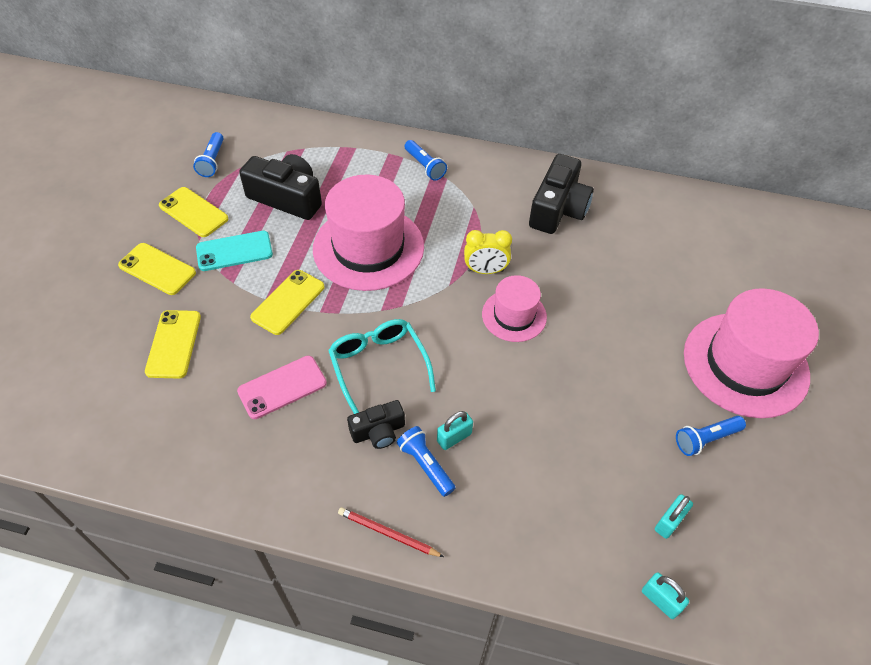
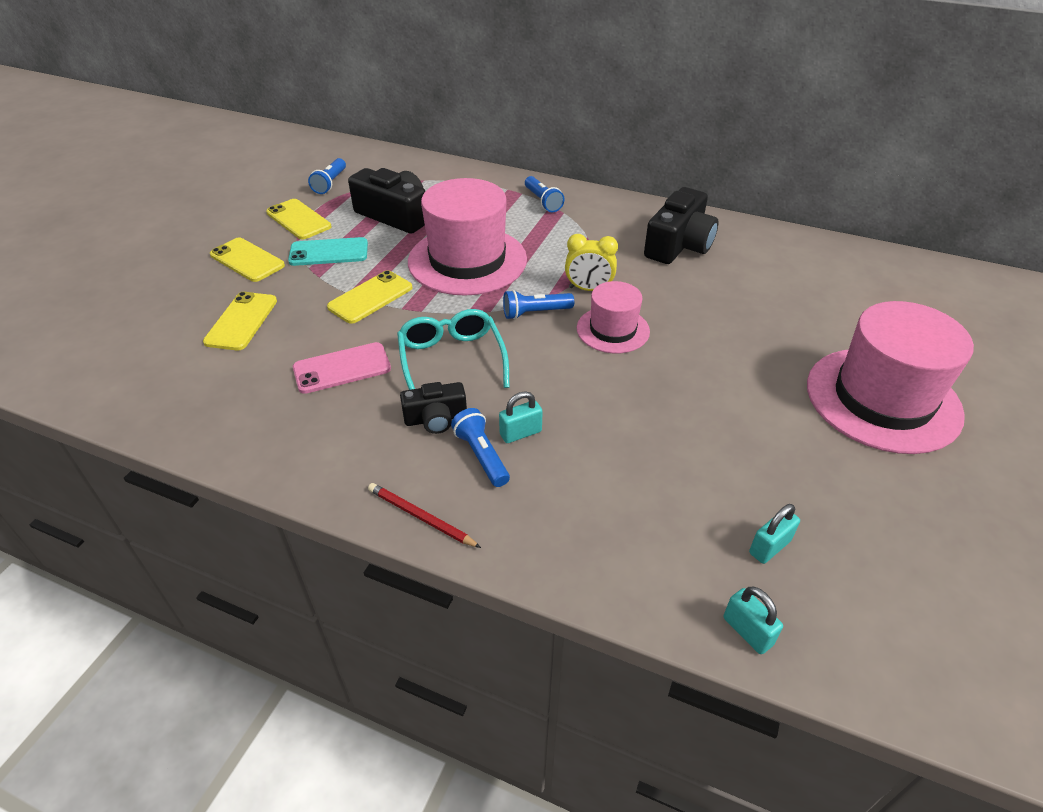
camera: 10 degrees right, 10 degrees down
blue flashlight [676,416,746,456] -> blue flashlight moved to [503,290,574,319]

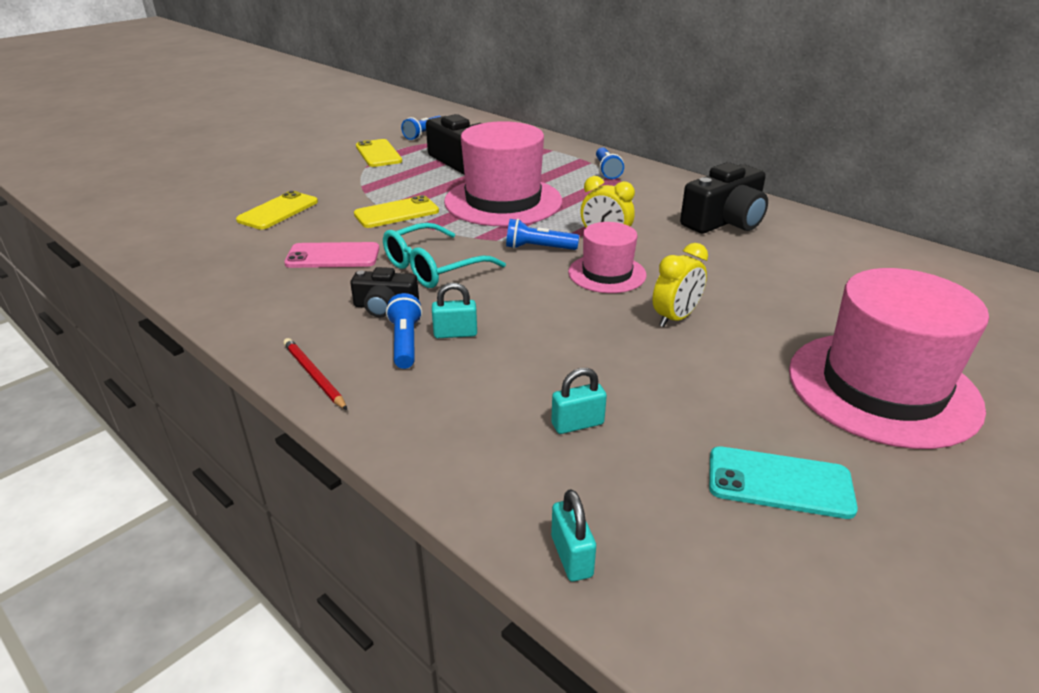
camera: 20 degrees right, 10 degrees down
yellow phone [210,237,285,282] -> none
turquoise phone [288,237,368,266] -> turquoise phone moved to [709,446,858,519]
turquoise glasses [397,309,510,390] -> turquoise glasses turned 135 degrees counterclockwise [383,222,506,288]
turquoise padlock [749,504,800,564] -> turquoise padlock moved to [551,368,607,434]
none -> yellow clock [652,243,708,327]

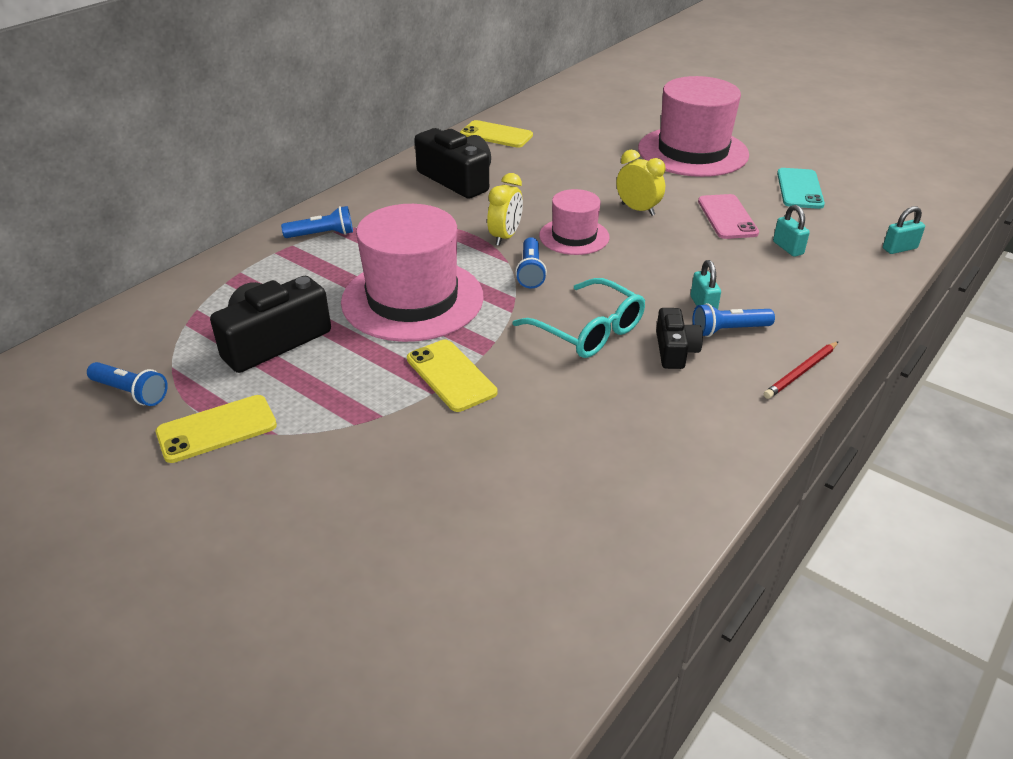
camera: 95 degrees left, 5 degrees up
yellow phone [236,191,318,230] -> yellow phone moved to [460,120,533,148]
pink phone [284,242,379,268] -> pink phone moved to [698,194,759,239]

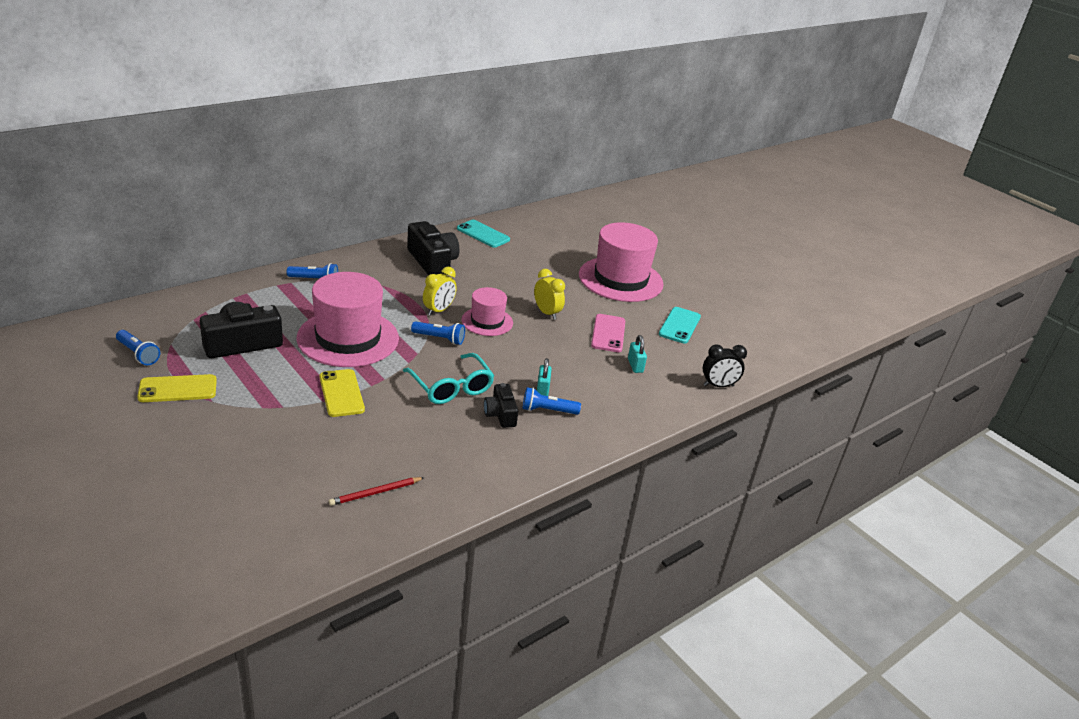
camera: 10 degrees right, 5 degrees down
yellow phone [460,120,533,148] -> turquoise phone [457,220,510,248]
blue flashlight [515,237,547,288] -> blue flashlight turned 90 degrees counterclockwise [411,321,465,345]
black camera [656,308,703,369] -> black camera turned 150 degrees clockwise [484,383,518,428]
red pencil [764,341,839,399] -> red pencil moved to [329,477,425,506]
turquoise padlock [883,206,925,254] -> black clock [703,344,747,387]

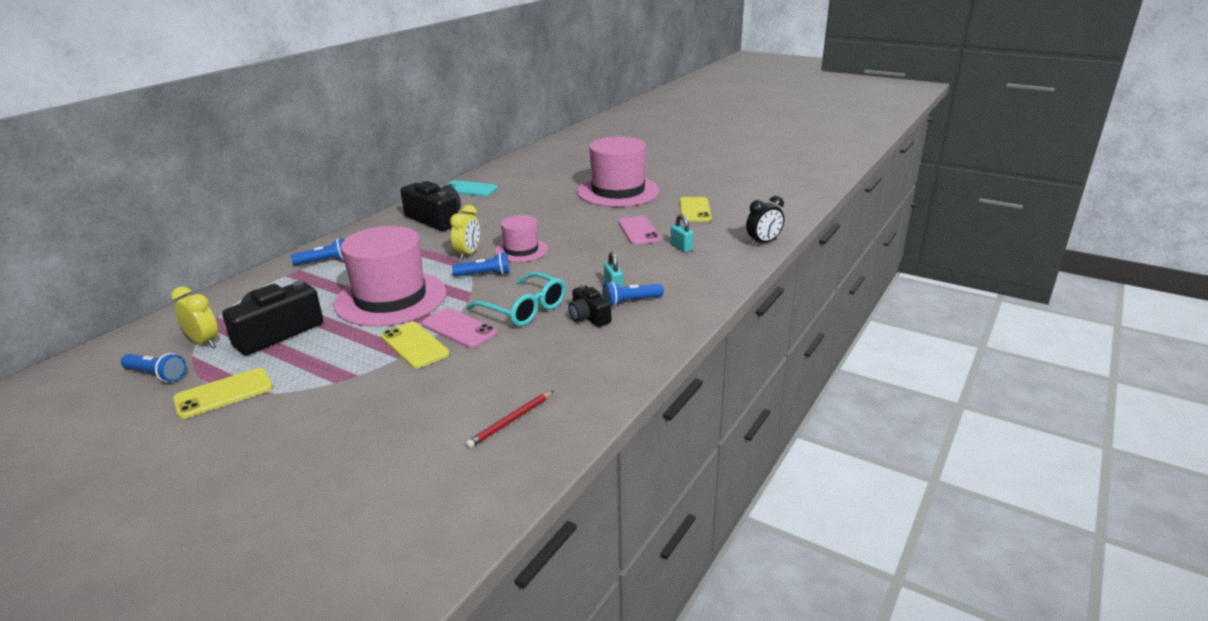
camera: 15 degrees left, 5 degrees down
yellow clock [534,269,565,320] -> yellow clock moved to [171,287,218,348]
turquoise phone [659,307,701,344] -> yellow phone [679,197,712,222]
none -> pink phone [421,308,497,348]

